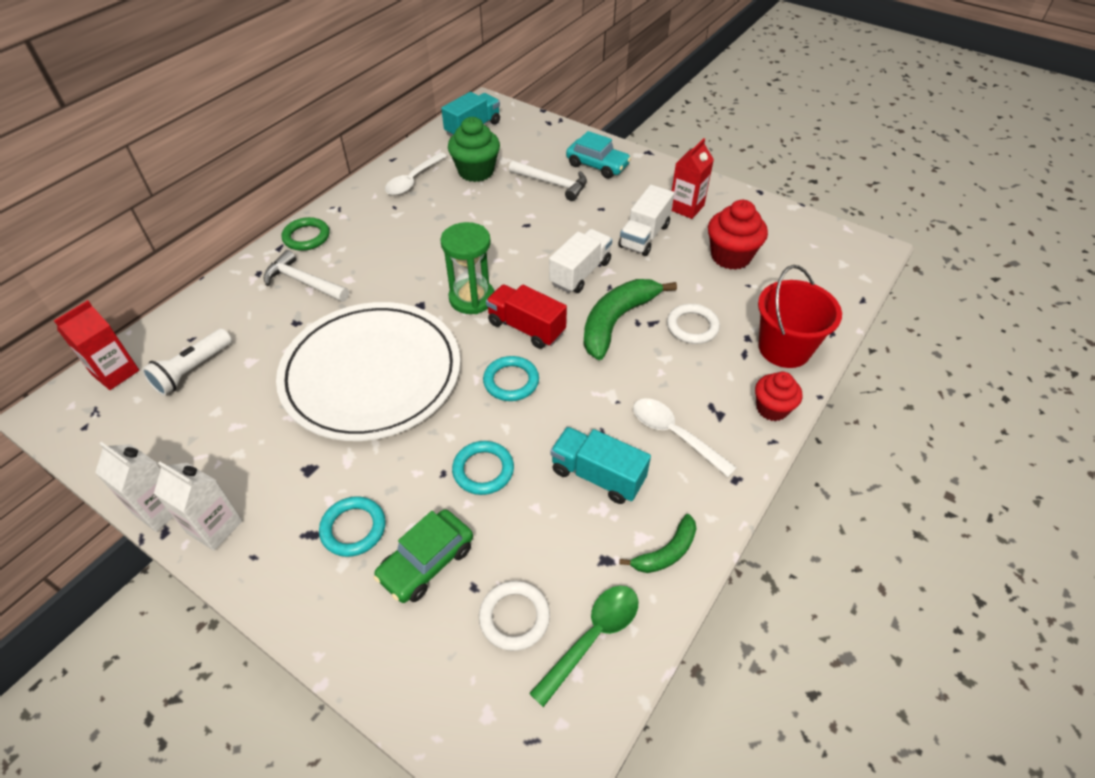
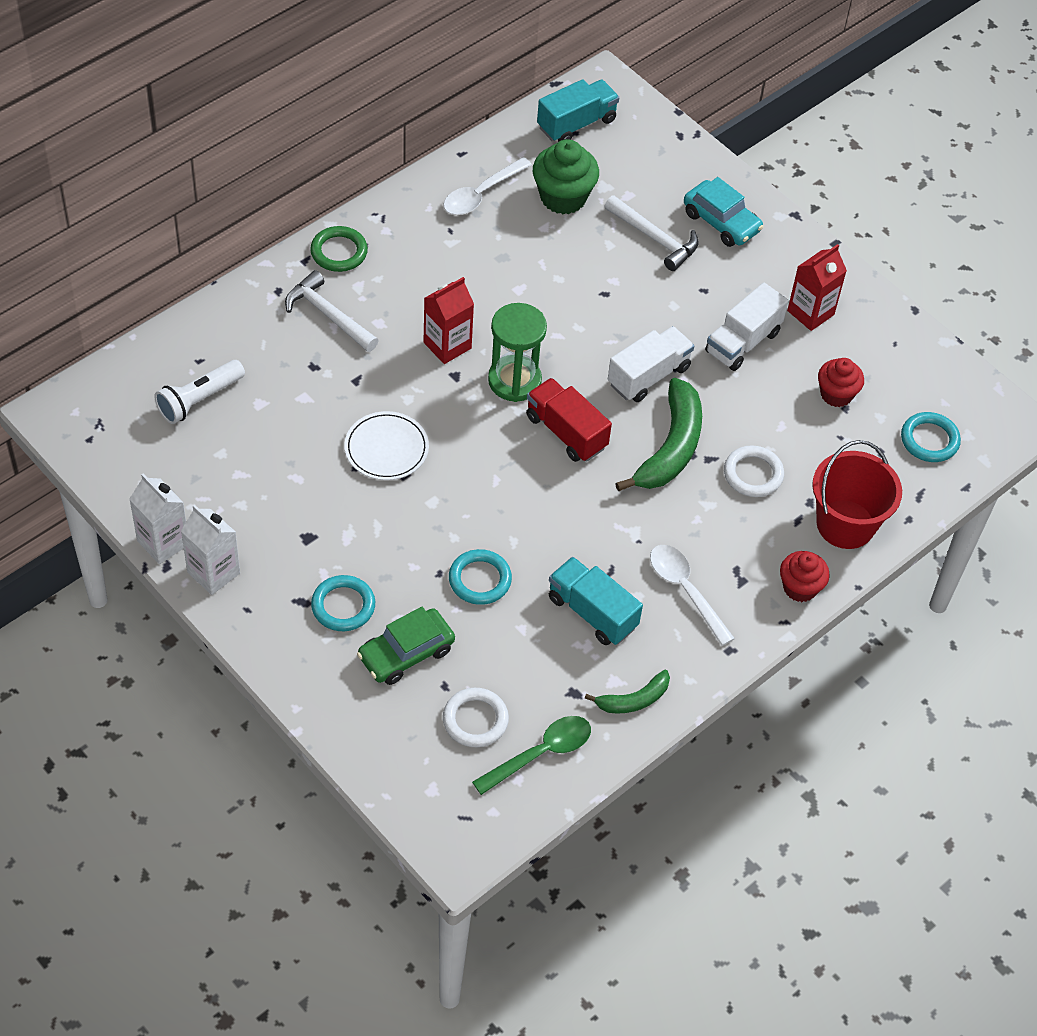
camera: 10 degrees right, 5 degrees up
red carton [54,300,139,390] -> red carton moved to [423,277,474,364]
white plate [276,302,461,441] -> white plate [344,411,429,480], size x0.43
turquoise ring [483,356,539,401] -> turquoise ring moved to [901,412,961,462]
green banana [583,279,677,360] -> green banana turned 150 degrees clockwise [615,378,702,491]
red cupcake [708,200,768,270] -> red cupcake [818,358,864,407], size x0.66

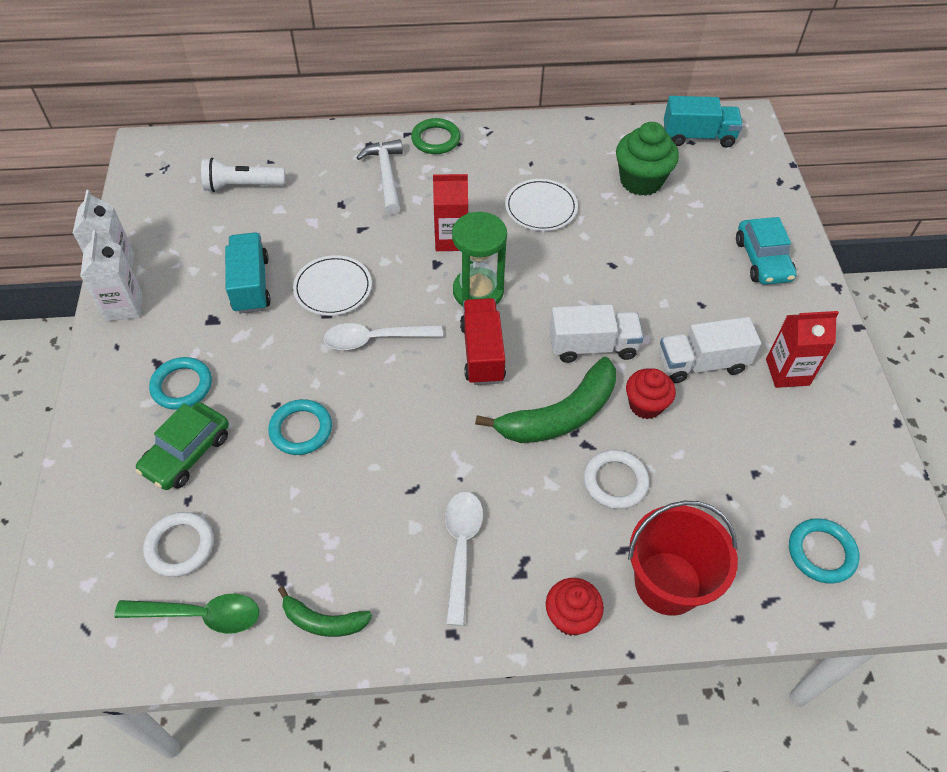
camera: 40 degrees right, 0 degrees up
green car [357,607,455,685] -> green car turned 60 degrees counterclockwise [135,402,229,490]
white spoon [443,157,532,215] -> white spoon moved to [324,323,443,350]
turquoise truck [549,557,643,645] -> turquoise truck moved to [225,232,271,314]
white hammer [604,195,698,271] -> none
red cupcake [818,358,864,407] -> red cupcake moved to [626,368,676,419]
none -> white plate [505,179,578,231]

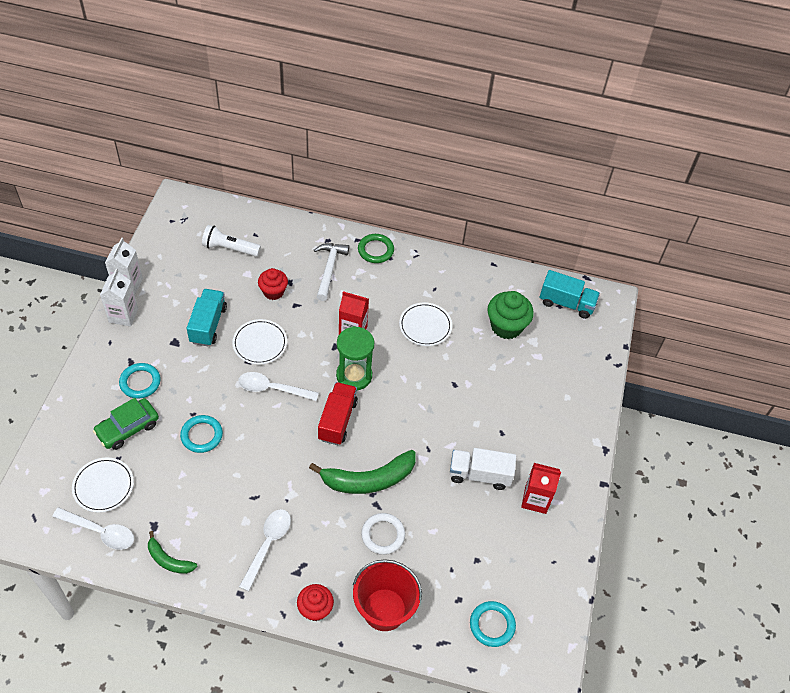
camera: 15 degrees right, 0 degrees up
green spoon [114,594,259,634] -> white spoon [52,507,134,550]
white ring [143,512,214,577] -> white plate [72,458,134,513]
white truck [550,304,643,363] -> none
red cupcake [626,368,676,419] -> red cupcake moved to [258,268,288,300]
turquoise car [736,217,796,285] -> none

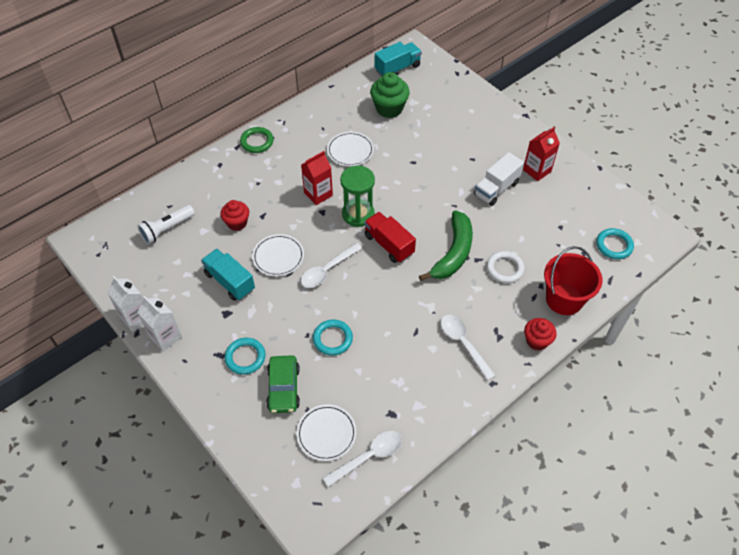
camera: 50 degrees left, 0 degrees up
green banana [148,531,197,574] -> none
white hammer [314,243,349,301] -> none

